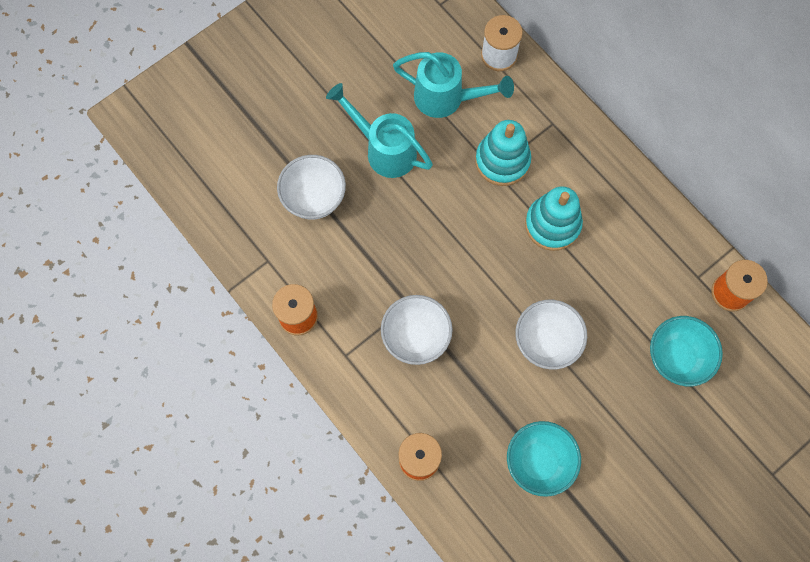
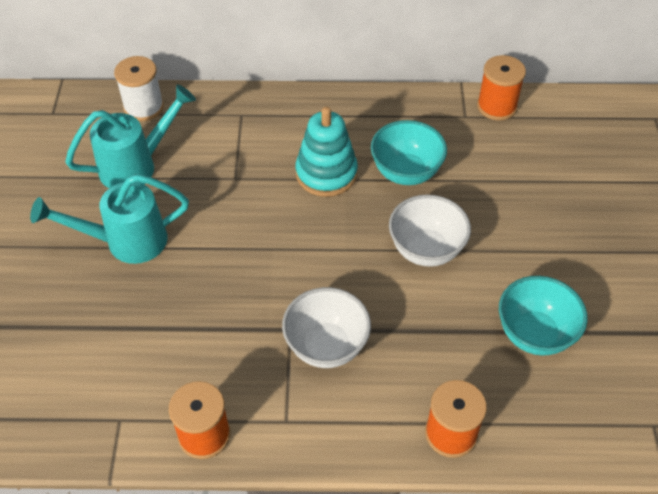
camera: 50 degrees left, 20 degrees down
white bowl [277,155,346,220] -> none
turquoise stacking toy [475,120,531,186] -> none
turquoise bowl [650,316,723,386] -> turquoise bowl moved to [371,120,447,185]

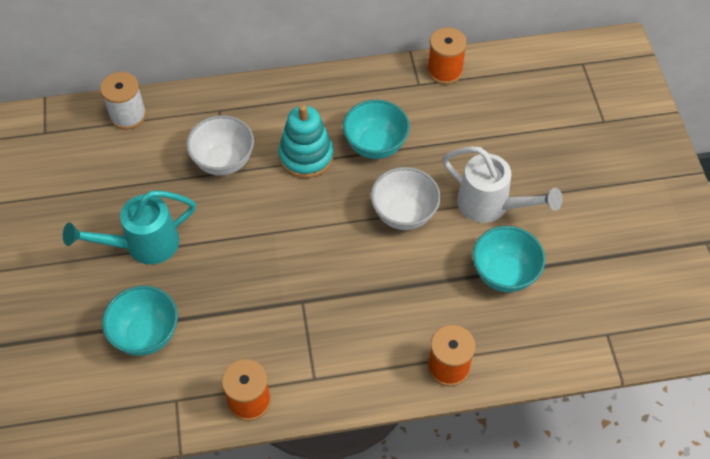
camera: 10 degrees left, 5 degrees up
turquoise watering can [65,84,196,188] -> none
white bowl [282,287,371,368] -> white bowl moved to [186,115,254,176]
none -> turquoise bowl [102,286,178,356]
none -> white watering can [442,146,563,223]

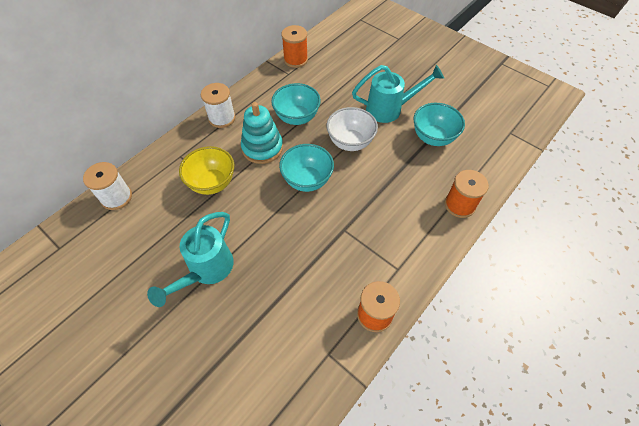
camera: 40 degrees left, 0 degrees up
turquoise bowl [102,286,178,356] -> turquoise bowl moved to [279,144,334,192]
white bowl [186,115,254,176] -> yellow bowl [179,146,234,195]
white watering can [442,146,563,223] -> turquoise watering can [352,65,444,123]
none -> white spool [201,83,236,128]

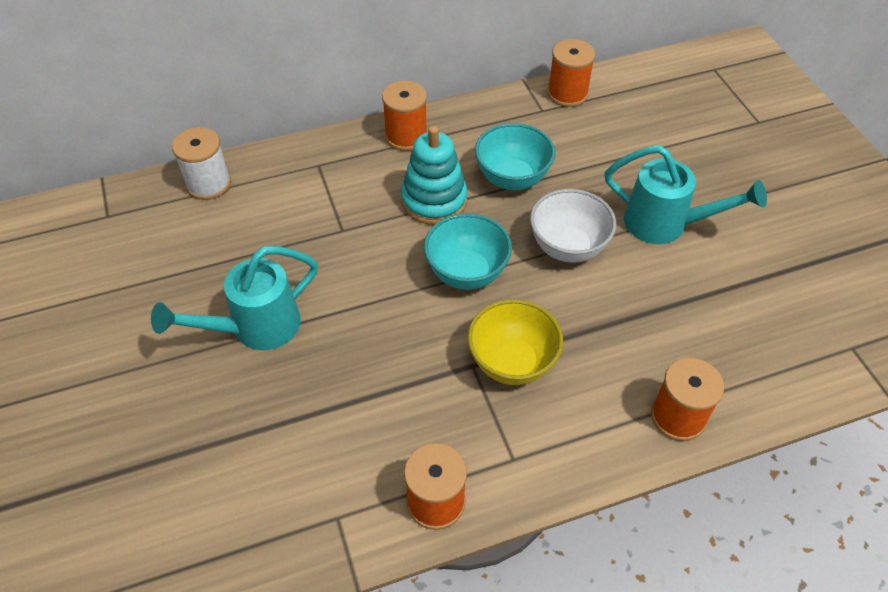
camera: 30 degrees right, 5 degrees down
yellow bowl [179,146,234,195] -> yellow bowl moved to [468,299,563,385]
white spool [201,83,236,128] -> orange spool [382,81,427,151]
turquoise bowl [414,103,465,146] -> none

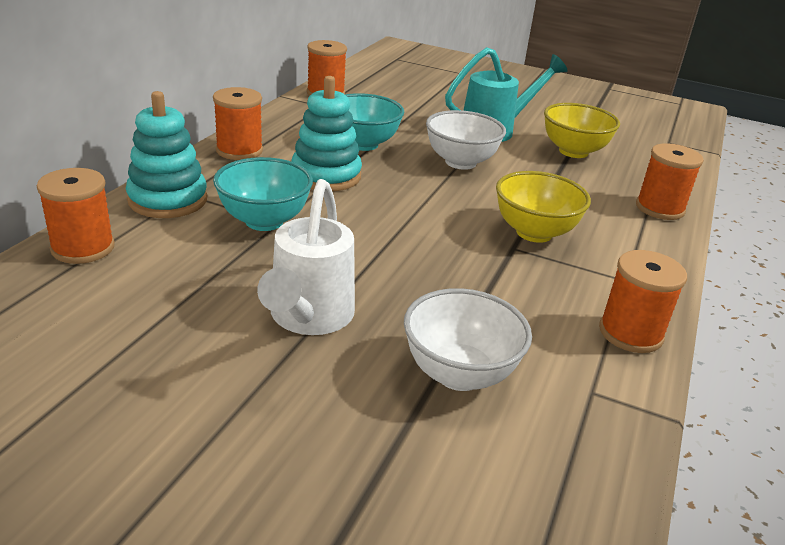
camera: 50 degrees left, 20 degrees down
turquoise watering can [151,246,318,350] -> white watering can [257,179,355,335]
white spool [172,127,231,200] -> orange spool [37,168,115,264]
turquoise bowl [424,213,512,290] -> turquoise bowl moved to [213,157,313,231]
none -> turquoise stacking toy [126,91,207,218]
none -> white bowl [404,288,532,391]
none -> yellow bowl [544,103,620,158]

